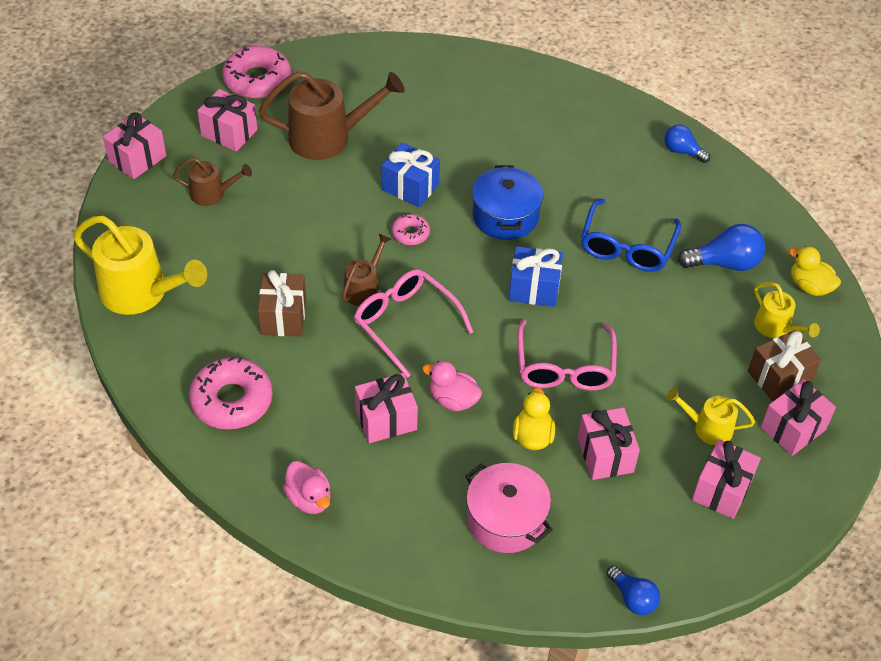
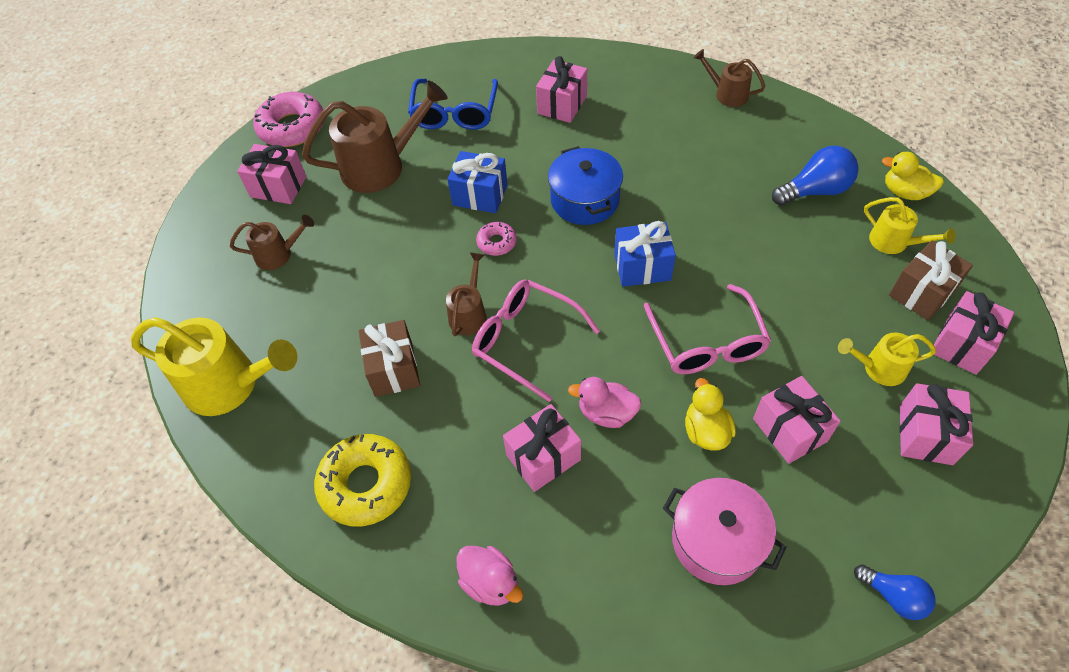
camera: 10 degrees left, 5 degrees up
pink gift [103,112,166,179] -> pink gift moved to [536,56,587,123]
pink donut [189,357,273,430] -> yellow donut [314,434,411,527]
blue glasses [581,199,681,272] -> blue glasses moved to [408,79,498,130]
blue light bulb [664,125,710,163] -> brown watering can [694,49,765,107]

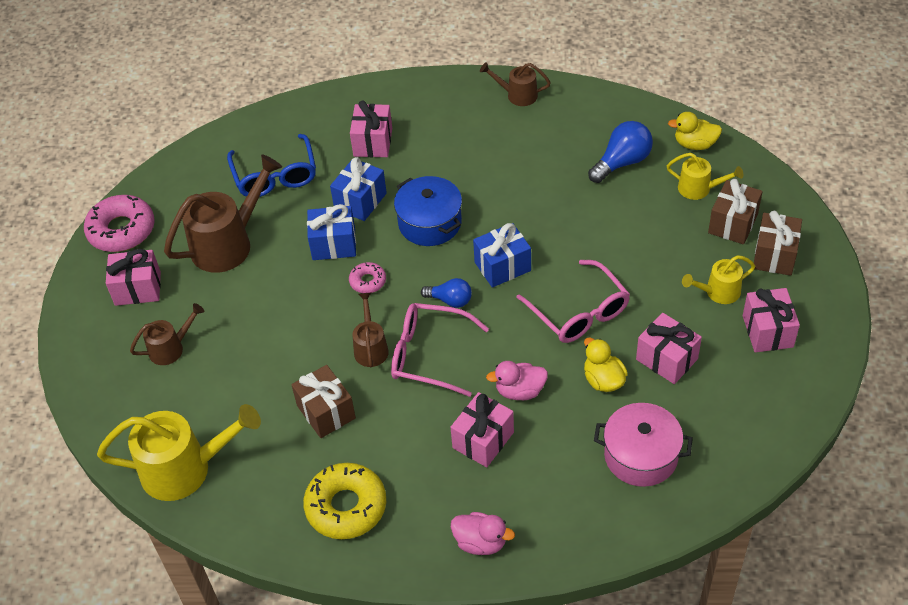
camera: 20 degrees left, 5 degrees down
blue light bulb [854,564,936,620] -> blue light bulb moved to [421,278,472,308]
pink gift [934,291,1014,375] -> brown gift [754,211,802,276]
none -> blue gift [330,157,387,221]

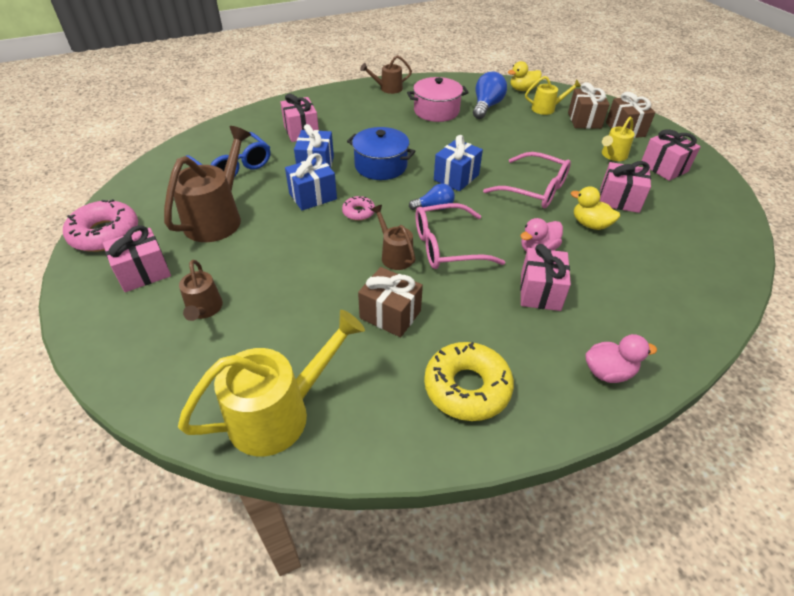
camera: 30 degrees left, 5 degrees down
brown watering can [130,303,204,365] -> brown watering can turned 135 degrees clockwise [179,260,223,321]
pink pot [594,403,693,487] -> pink pot moved to [407,77,469,122]

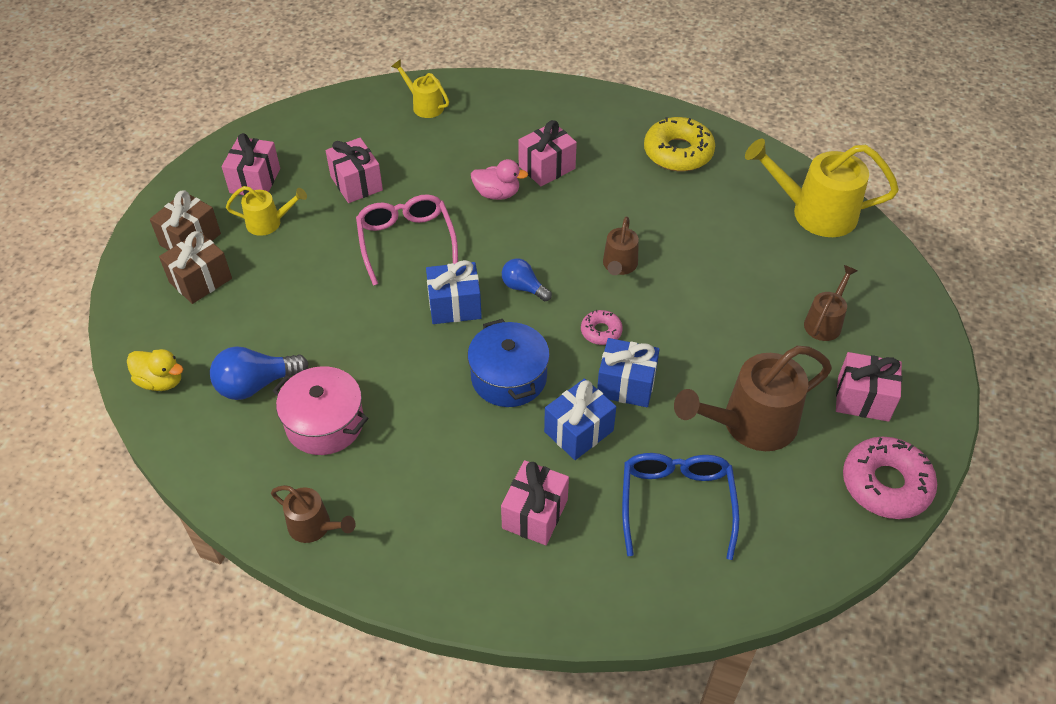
camera: 135 degrees left, 5 degrees up
brown gift [358,267,423,337] -> none
pink glasses [416,203,505,269] -> none
yellow watering can [525,76,581,115] -> yellow watering can moved to [391,59,449,118]
yellow duck [571,186,620,230] -> none
pink duck [585,334,657,383] -> none

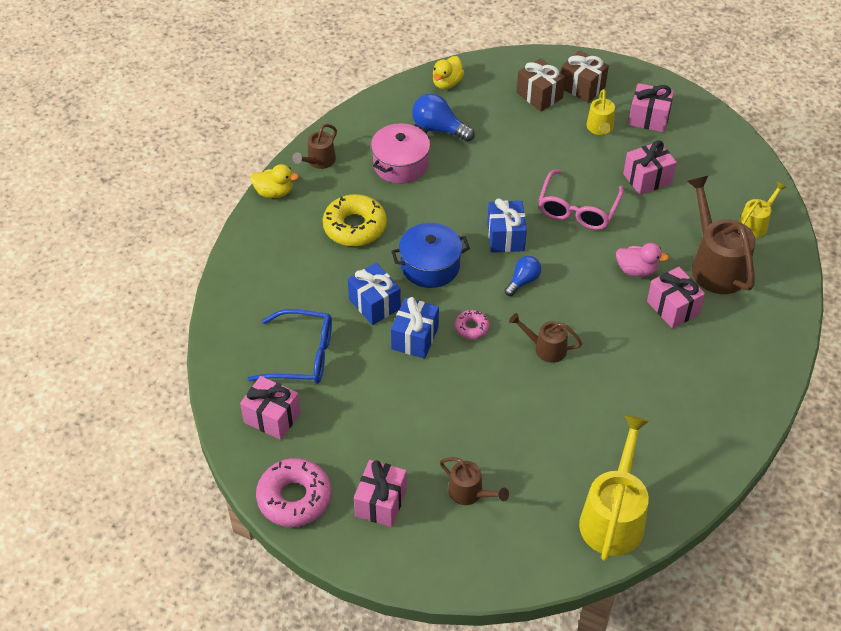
camera: 95 degrees right, 0 degrees up
blue light bulb [210,346,309,400] -> blue light bulb turned 45 degrees counterclockwise [412,94,475,142]
pink glasses [356,194,458,286] -> pink glasses turned 120 degrees clockwise [538,169,624,230]
pink duck [471,159,528,200] -> pink duck turned 90 degrees counterclockwise [616,243,669,277]
pink gift [501,460,569,545] -> pink gift moved to [240,376,301,440]
yellow donut [644,117,715,171] -> yellow donut moved to [323,194,387,247]
brown watering can [674,346,832,451] -> brown watering can moved to [687,175,756,294]
none -> yellow duck [250,164,299,198]

